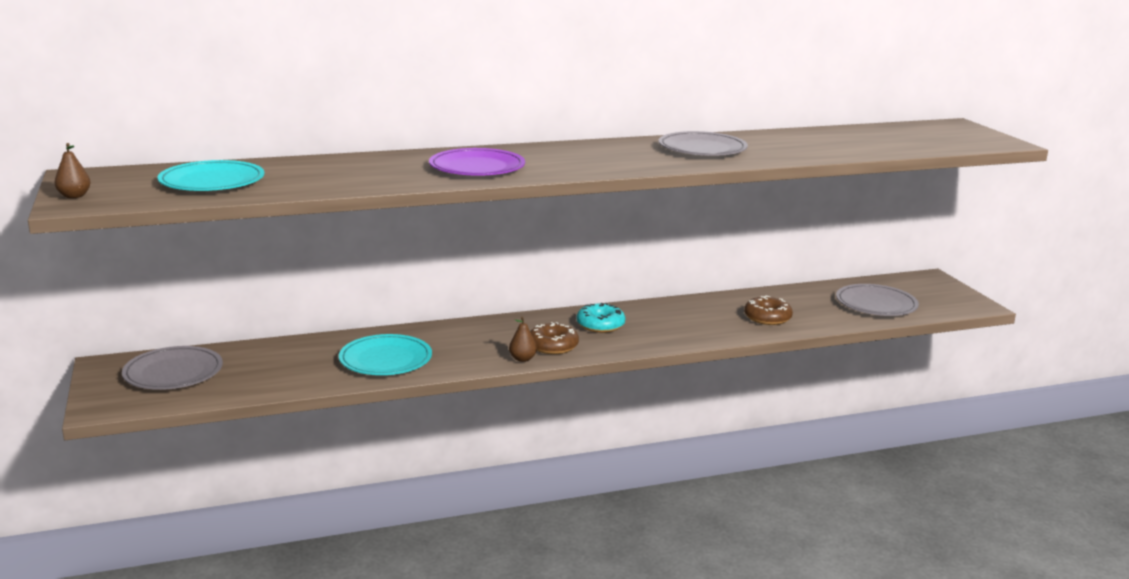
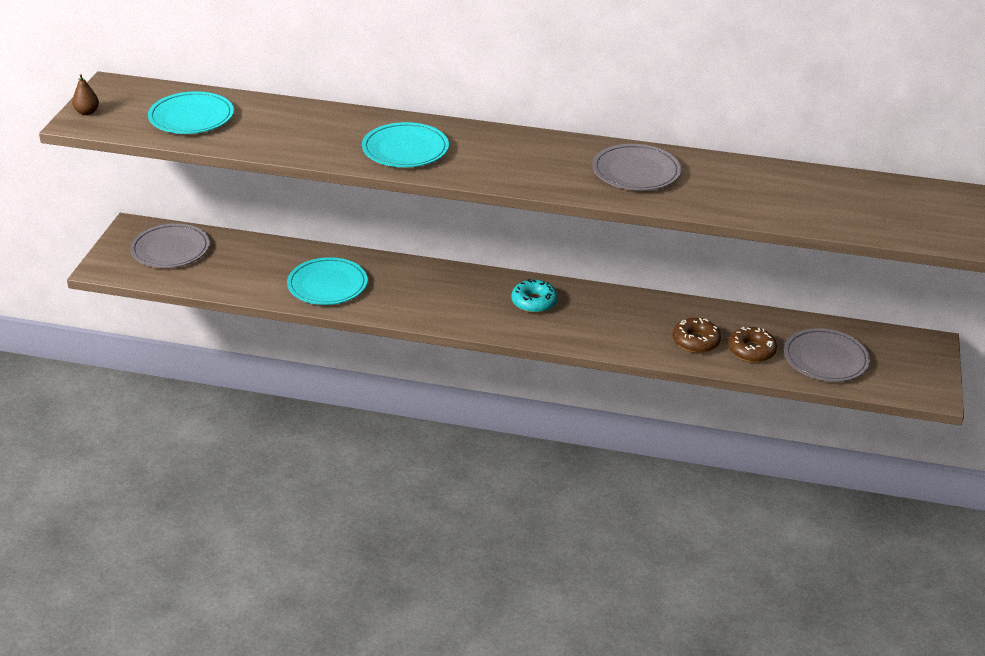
camera: 30 degrees right, 15 degrees up
purple plate [429,148,525,176] -> turquoise plate [362,122,449,167]
brown pear [509,317,537,362] -> none
brown donut [530,322,579,354] -> brown donut moved to [728,327,777,362]

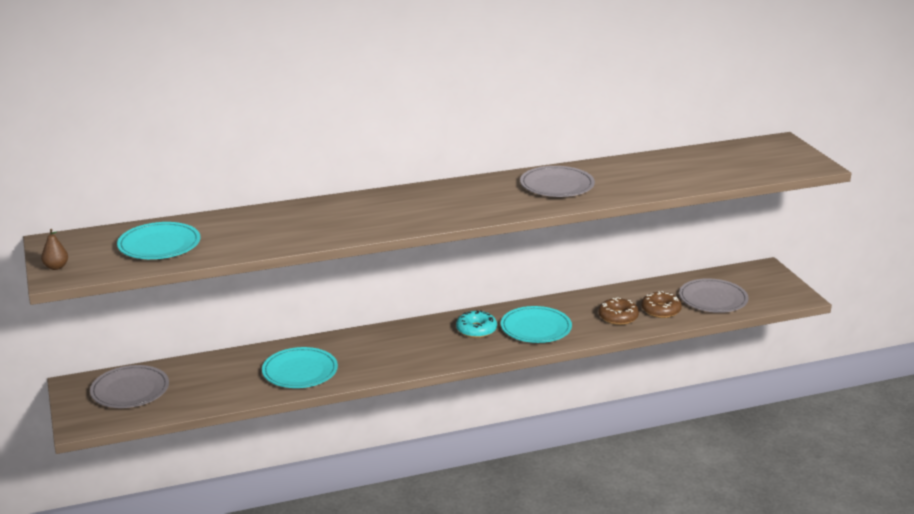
camera: 30 degrees left, 10 degrees down
turquoise plate [362,122,449,167] -> turquoise plate moved to [500,306,572,343]

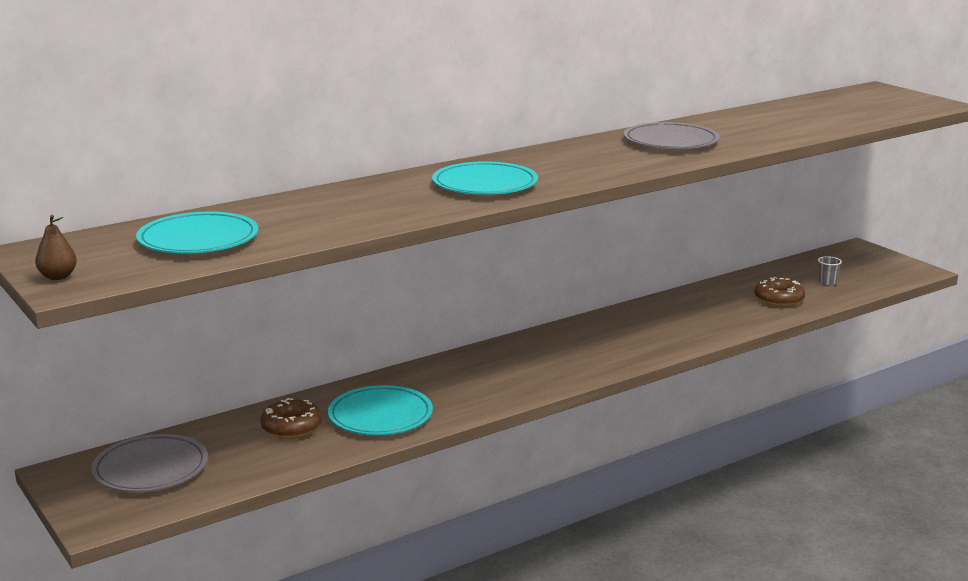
camera: 15 degrees left, 5 degrees down
turquoise donut [456,310,497,338] -> none
turquoise plate [500,306,572,343] -> turquoise plate moved to [432,161,538,195]
brown donut [598,297,639,325] -> brown donut moved to [260,398,322,439]
grey plate [679,278,749,313] -> grey cup [818,256,842,286]

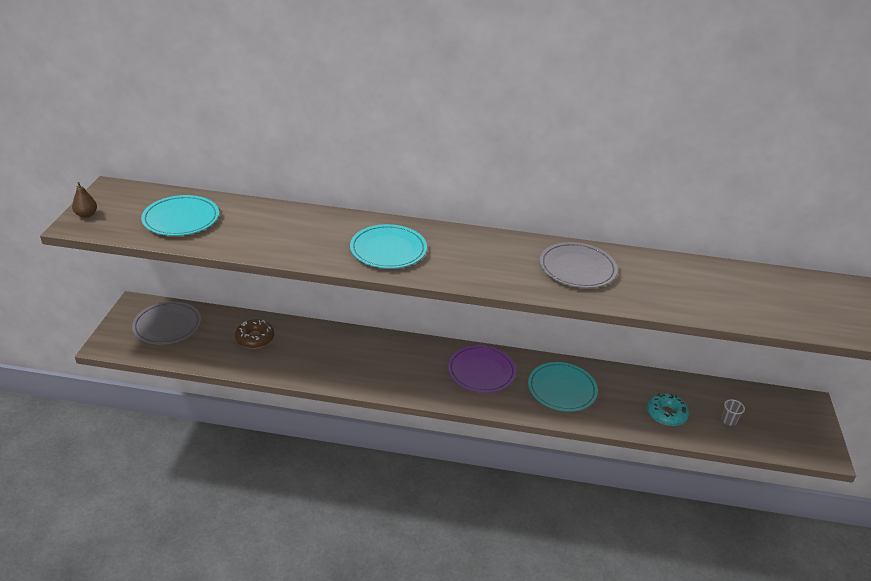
camera: 40 degrees right, 15 degrees up
turquoise plate [328,385,433,435] -> turquoise plate moved to [528,362,598,412]
brown donut [754,277,805,307] -> turquoise donut [647,393,689,426]
none -> purple plate [448,345,516,393]

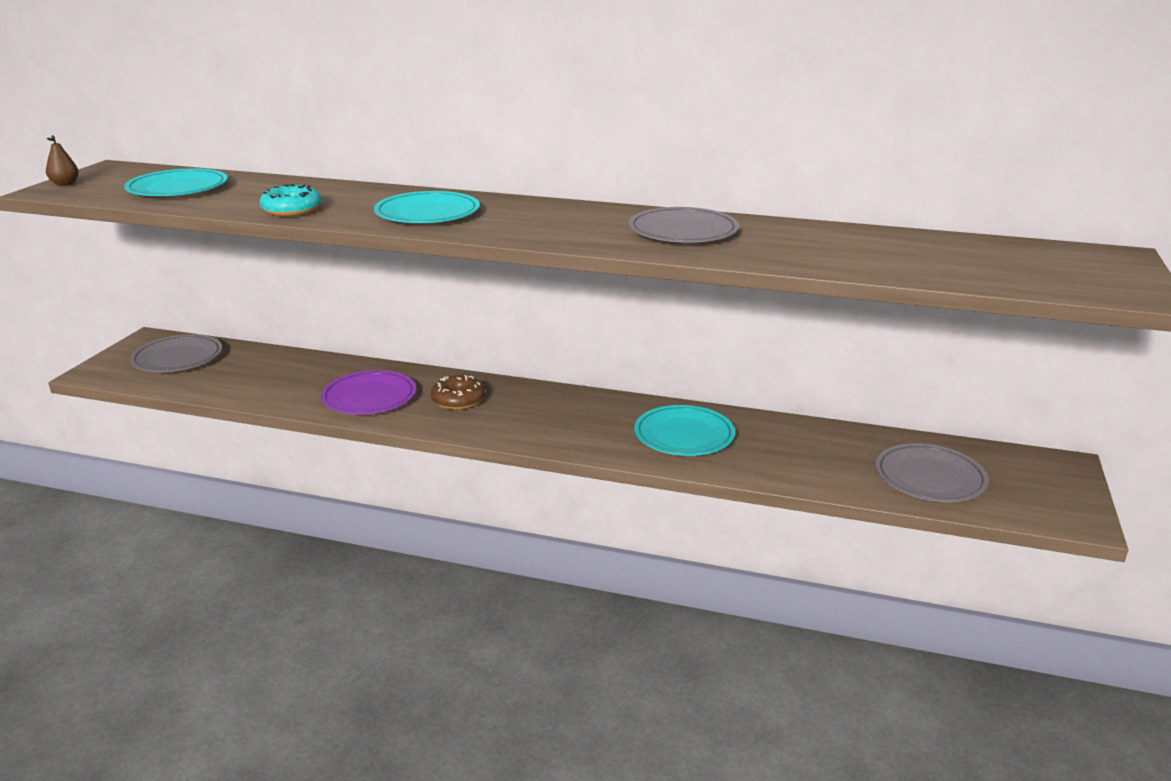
camera: 10 degrees right, 10 degrees down
brown donut [235,320,274,349] -> brown donut moved to [431,375,485,410]
purple plate [448,345,516,393] -> purple plate moved to [321,370,416,415]
turquoise donut [647,393,689,426] -> turquoise donut moved to [260,184,322,216]
grey cup [721,399,745,426] -> grey plate [875,443,989,502]

